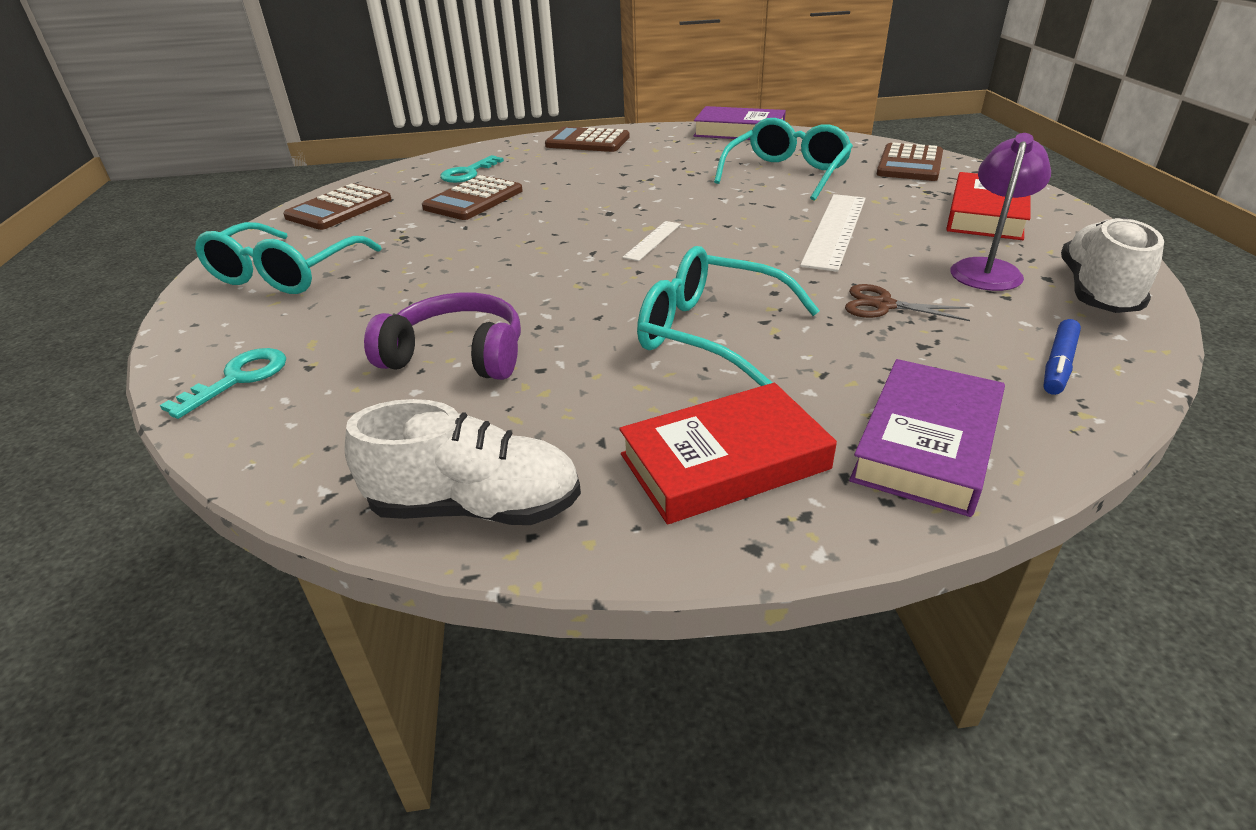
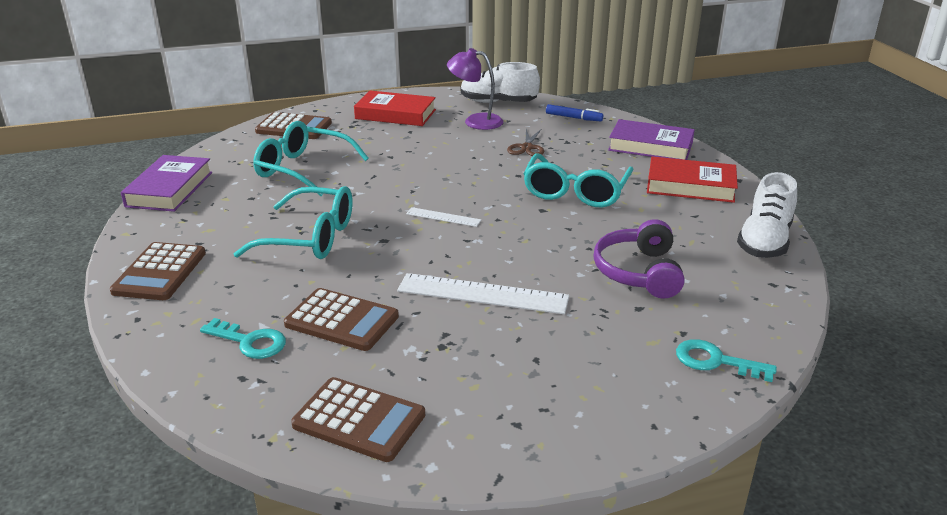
camera: 100 degrees left, 5 degrees down
turquoise glasses [195,222,382,294] -> turquoise glasses moved to [234,186,353,259]
white shoe [345,399,581,525] -> white shoe turned 150 degrees counterclockwise [737,172,797,258]
red book [619,383,837,524] -> red book turned 45 degrees counterclockwise [647,157,738,203]
white ruler [800,194,866,272] -> white ruler moved to [397,273,569,314]

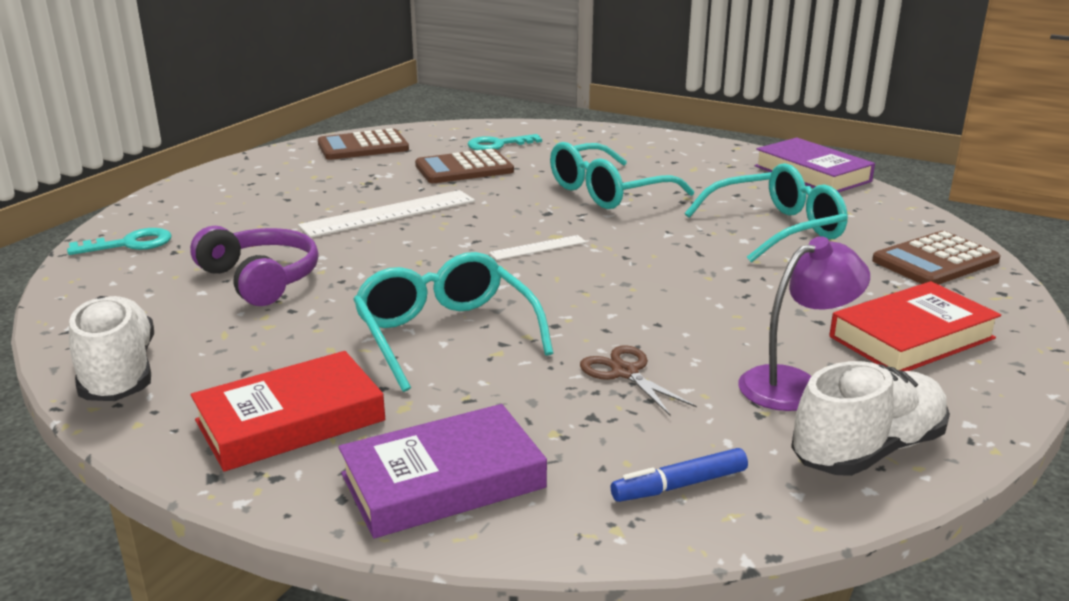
camera: 135 degrees right, 5 degrees down
brown calculator [110,242,206,300] -> none

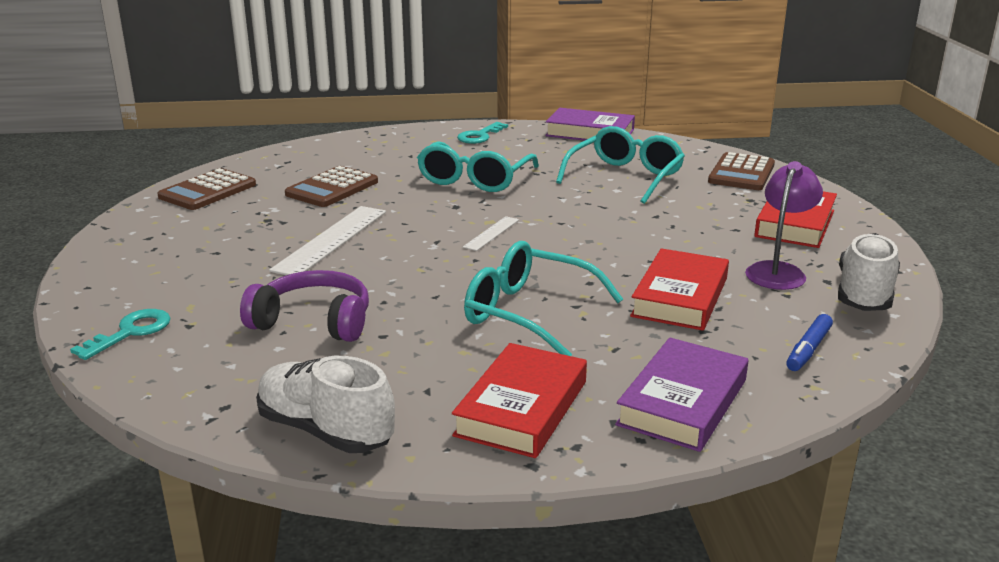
camera: 35 degrees left, 0 degrees up
turquoise key [468,134,542,150] -> turquoise key moved to [457,122,508,144]
brown scissors [580,345,697,416] -> red book [630,248,729,331]

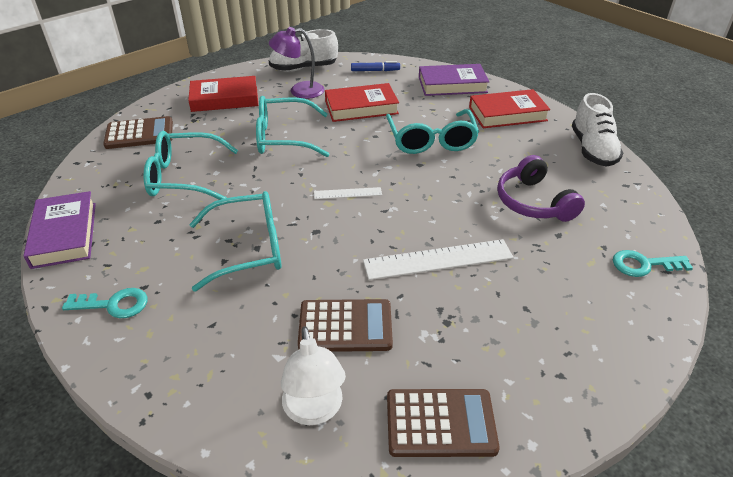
camera: 125 degrees left, 15 degrees up
none -> turquoise glasses [256,96,329,157]
none -> white lamp [281,326,346,425]

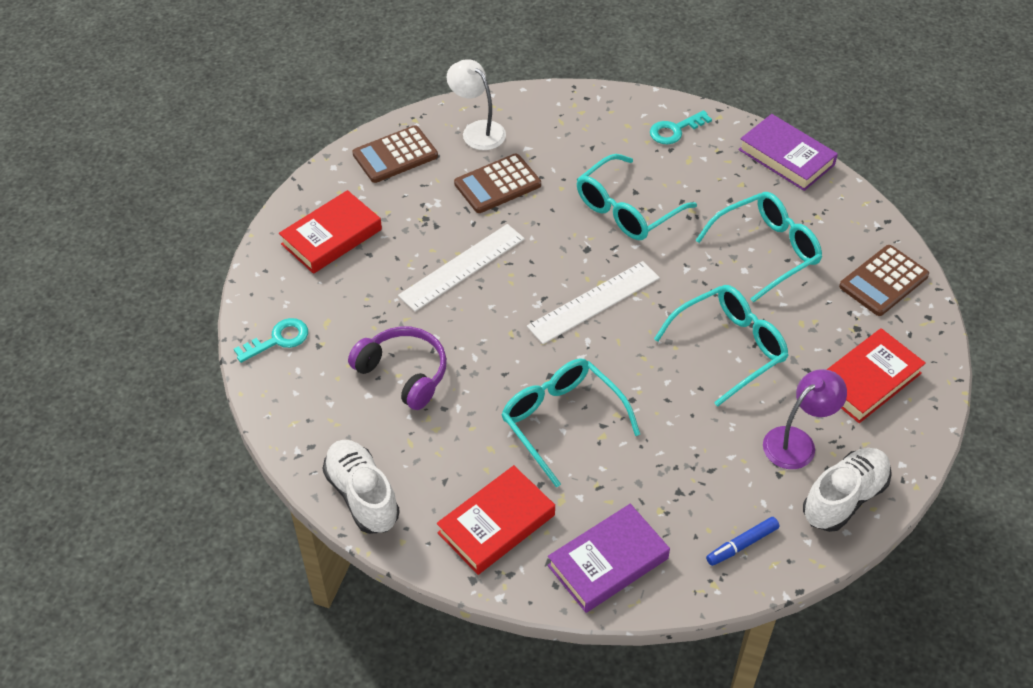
camera: 150 degrees right, 10 degrees up
white ruler [314,187,382,199] -> white ruler [527,261,660,344], size x1.93
red book [325,83,399,122] -> red book moved to [279,190,382,274]

